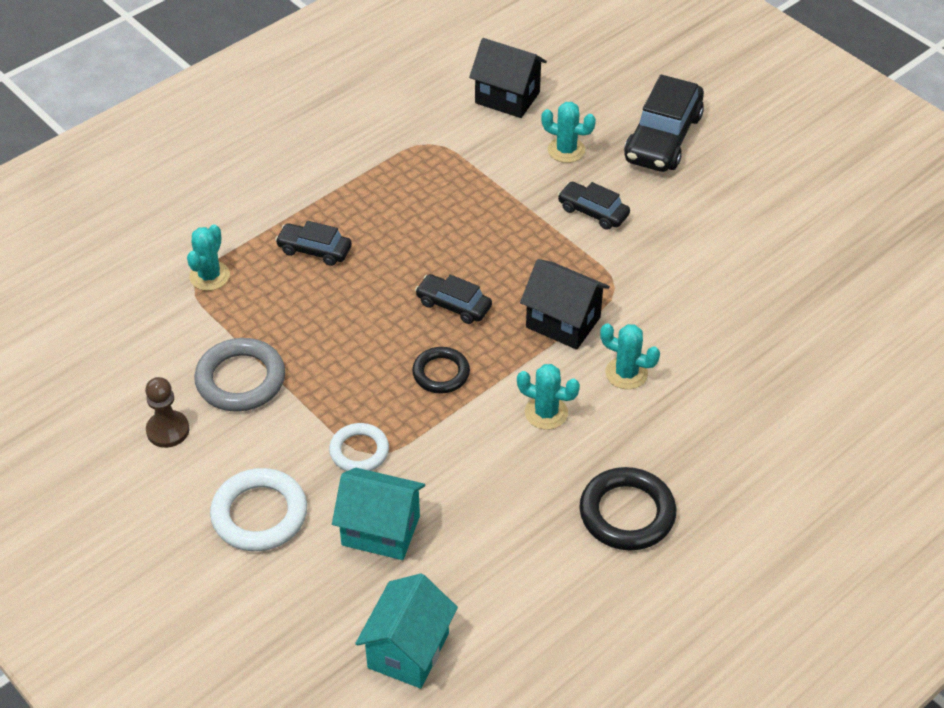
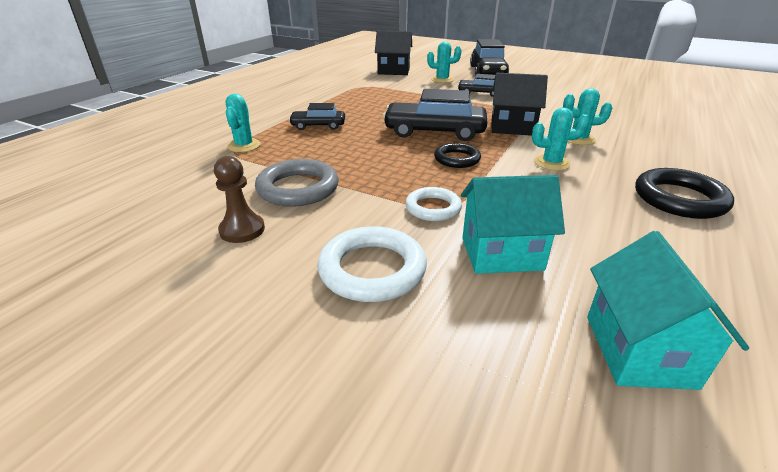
camera: 20 degrees left, 15 degrees down
black car [415,274,492,324] -> black car [383,89,487,141], size x1.79

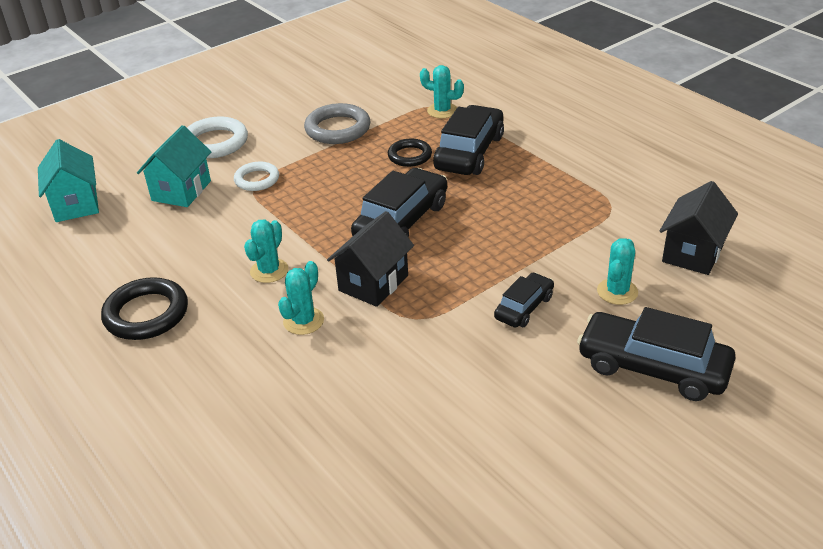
camera: 115 degrees right, 5 degrees up
brown pawn [214,156,265,243] -> none
black car [289,103,345,130] -> black car [433,105,504,175], size x1.79
black ring [434,143,481,168] -> black ring moved to [388,139,432,167]
turquoise house [587,231,749,390] -> turquoise house turned 45 degrees clockwise [38,139,99,222]

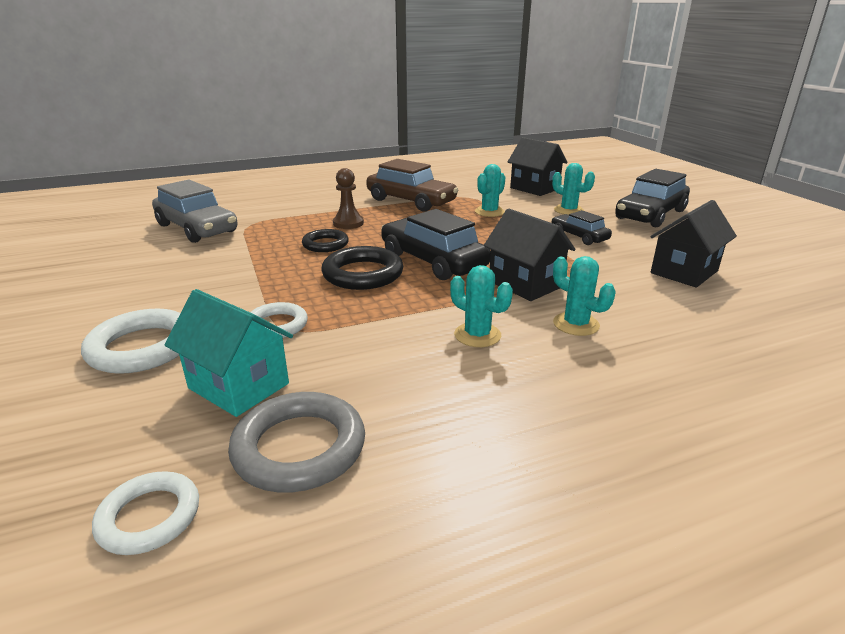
camera: 75 degrees left, 10 degrees down
turquoise house [38,139,99,222] -> white ring [92,471,199,555]
black ring [101,277,188,340] -> black ring moved to [321,246,403,290]
grey ring [304,103,370,144] -> grey ring moved to [228,392,365,492]
turquoise cactus [420,65,464,118] -> turquoise cactus moved to [475,164,505,217]
black car [433,105,504,175] -> brown pawn [333,168,364,229]
none -> grey car [152,179,238,243]
none -> brown car [366,159,458,212]
none -> black house [650,200,737,288]

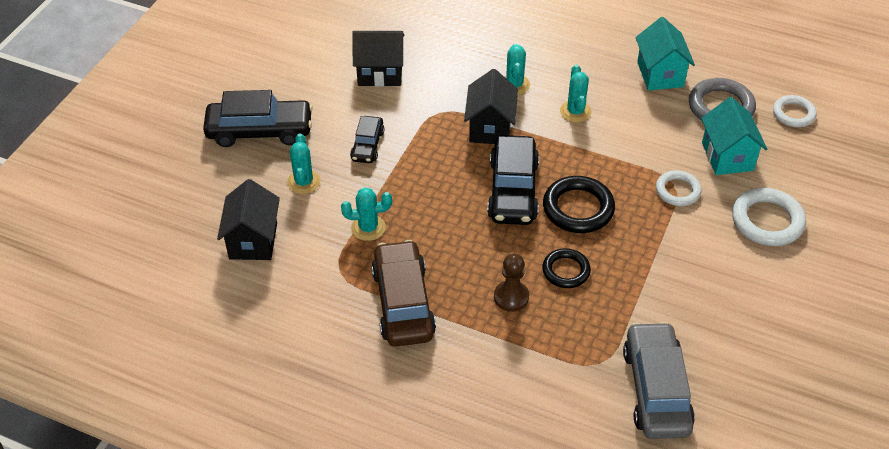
camera: 135 degrees left, 20 degrees up
none -> turquoise house [635,17,695,91]

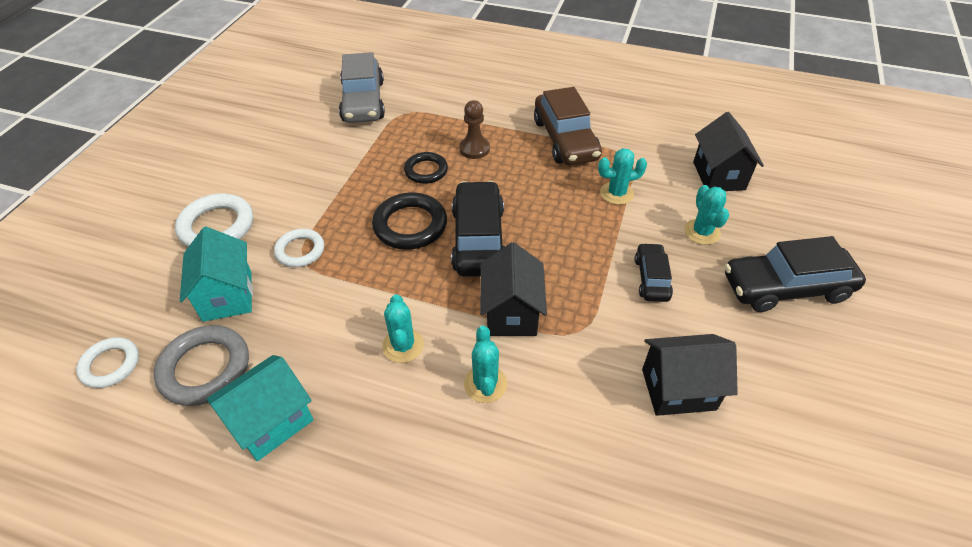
camera: 175 degrees right, 0 degrees up
turquoise house [635,17,695,91] -> turquoise house turned 60 degrees clockwise [207,355,313,461]

